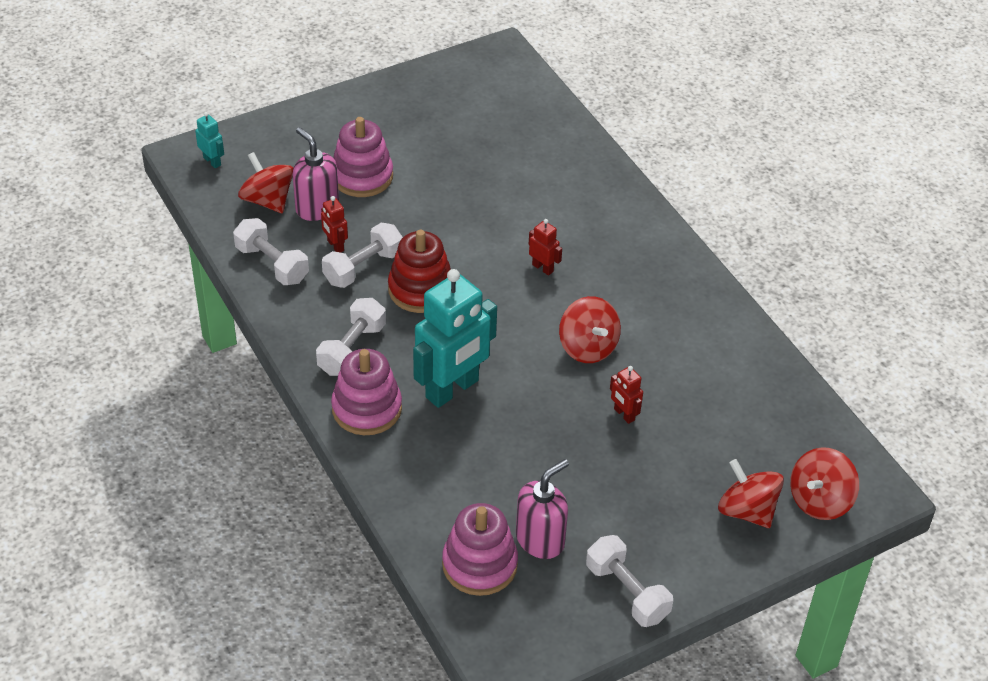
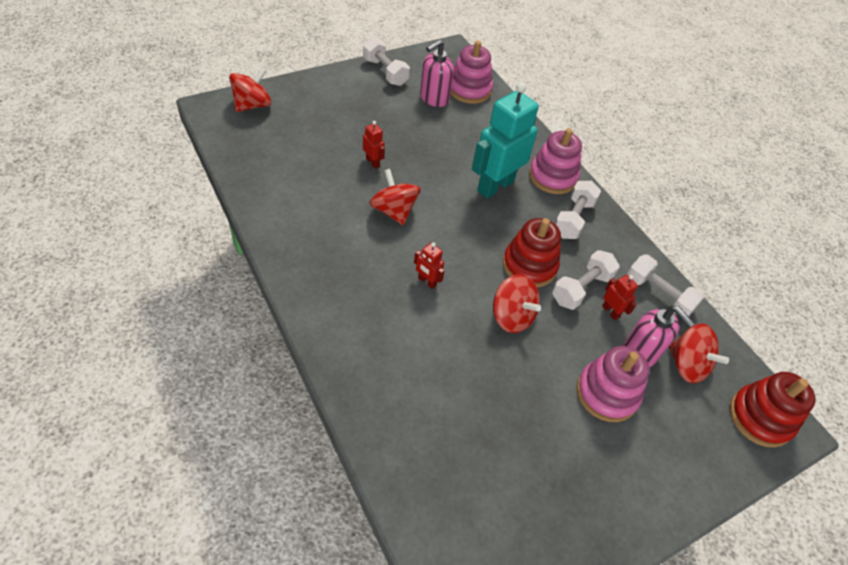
camera: 175 degrees right, 5 degrees up
turquoise robot [195,112,224,168] -> red stacking toy [730,372,816,447]
red spinning top [718,459,784,528] -> red spinning top moved to [493,274,541,333]

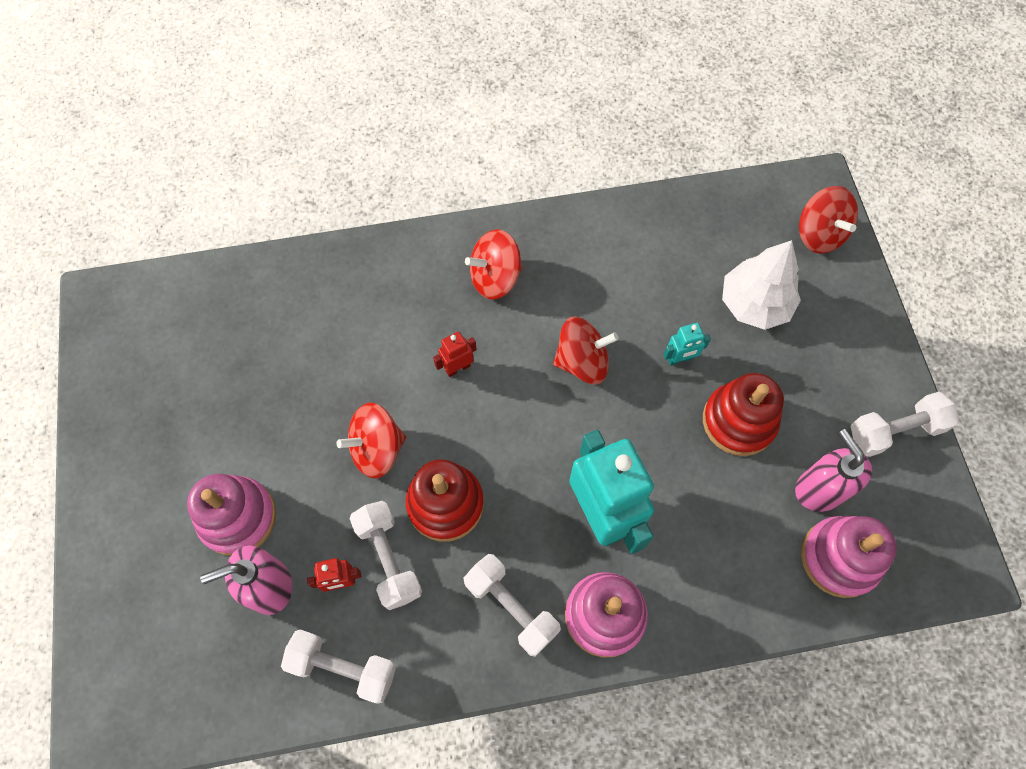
camera: 115 degrees right, 15 degrees up
red robot [363,121,385,169] -> turquoise robot [663,323,711,366]
white dumbbell [626,255,704,316] -> white dumbbell turned 45 degrees clockwise [281,629,396,704]
red spinning top [669,324,729,383] -> red spinning top moved to [465,229,523,300]
red stacking toy [730,372,816,447] -> red stacking toy moved to [703,373,784,456]
none -> white tree [722,240,801,330]

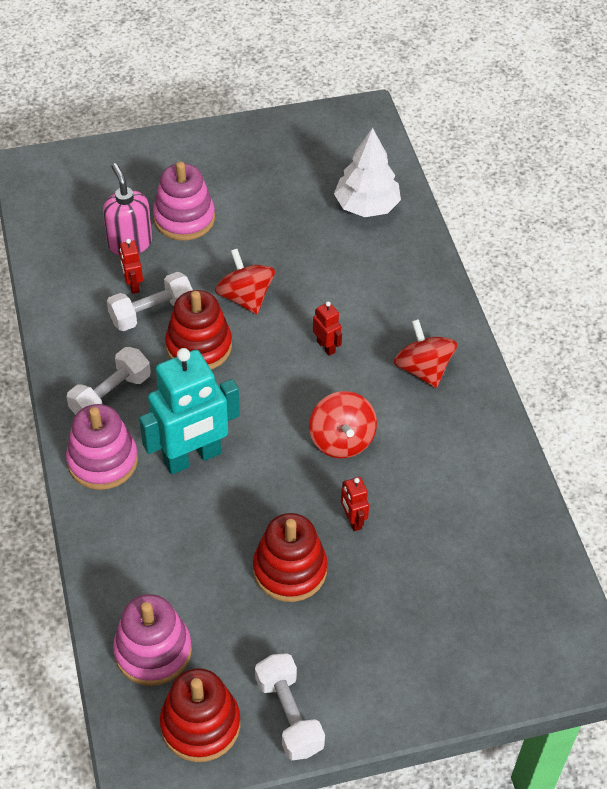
camera: 85 degrees right, 15 degrees down
white dumbbell [281,629,396,704] -> none
turquoise robot [663,323,711,366] -> red robot [341,477,369,531]
white tree [722,240,801,330] -> white tree moved to [334,128,401,217]
pink soap dispenser [795,429,872,512] -> none
red spinning top [799,186,858,254] -> none
none -> red stacking toy [160,668,240,762]

